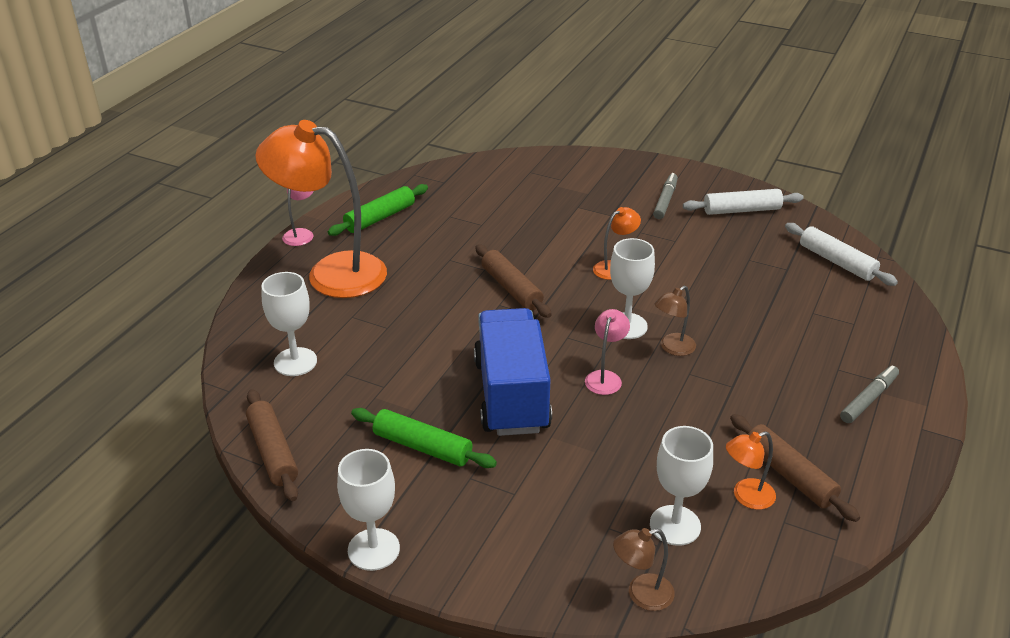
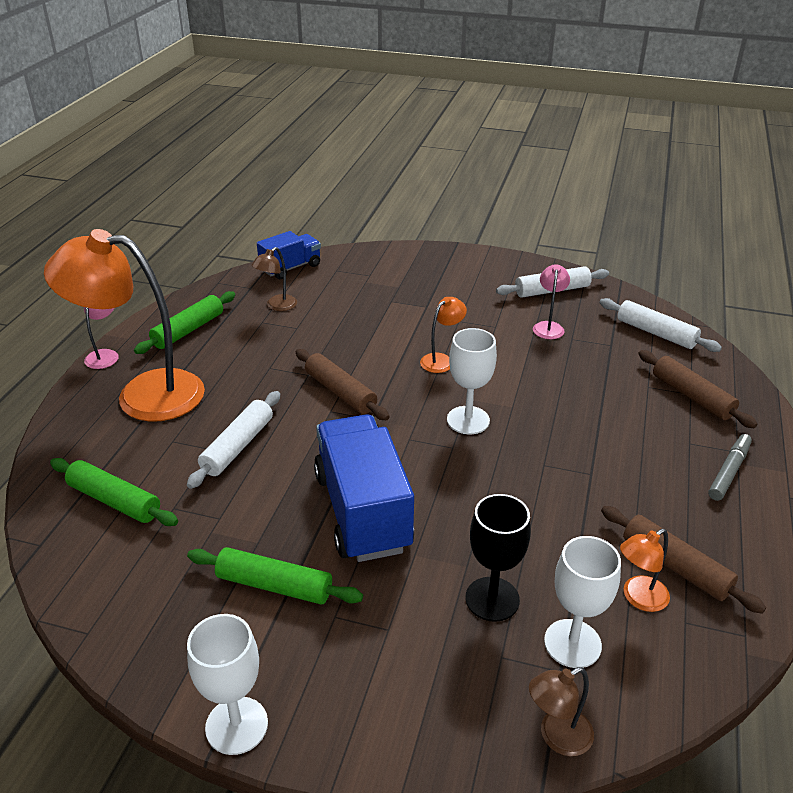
camera: 10 degrees left, 0 degrees up
brown rolling pin [246,389,298,501] -> brown rolling pin moved to [638,350,758,428]
white goblet [262,272,317,376] -> green rolling pin [50,458,178,526]
pink lamp [585,309,630,395] -> pink lamp moved to [533,265,570,339]
grey marker [653,173,678,219] -> none
brown lamp [655,286,696,356] -> brown lamp moved to [252,247,297,311]
none -> white rolling pin [187,391,280,489]
none -> blue truck [257,231,321,279]
none -> black goblet [465,494,531,622]

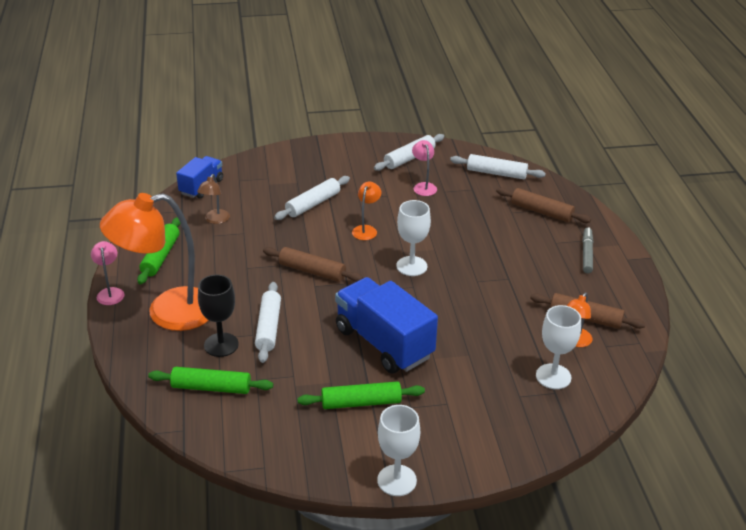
camera: 25 degrees left, 0 degrees up
black goblet [465,494,531,622] -> black goblet moved to [198,275,239,357]
brown lamp [529,667,594,756] -> none
none -> white rolling pin [274,176,350,220]

